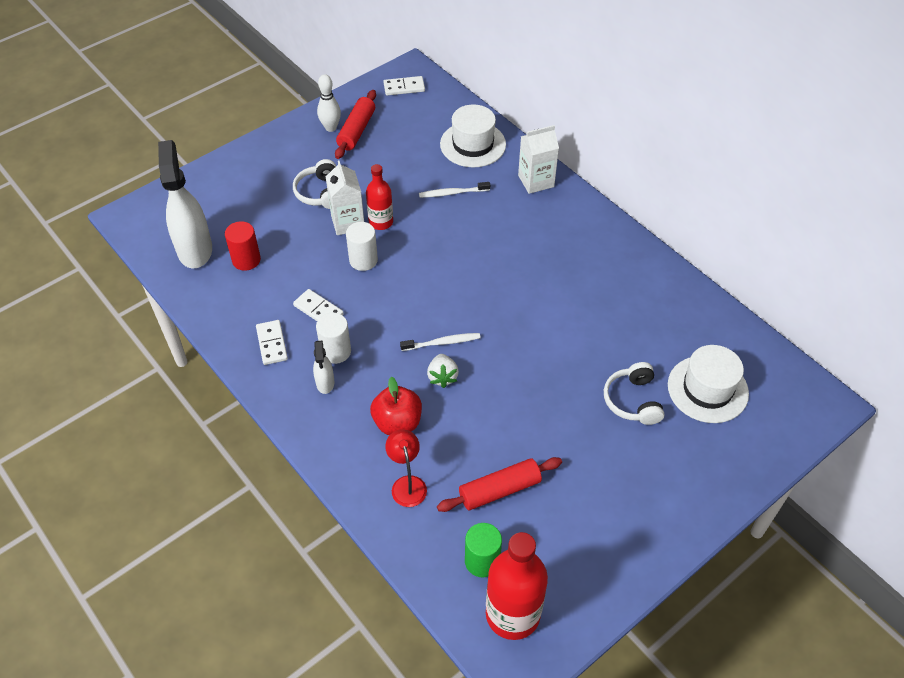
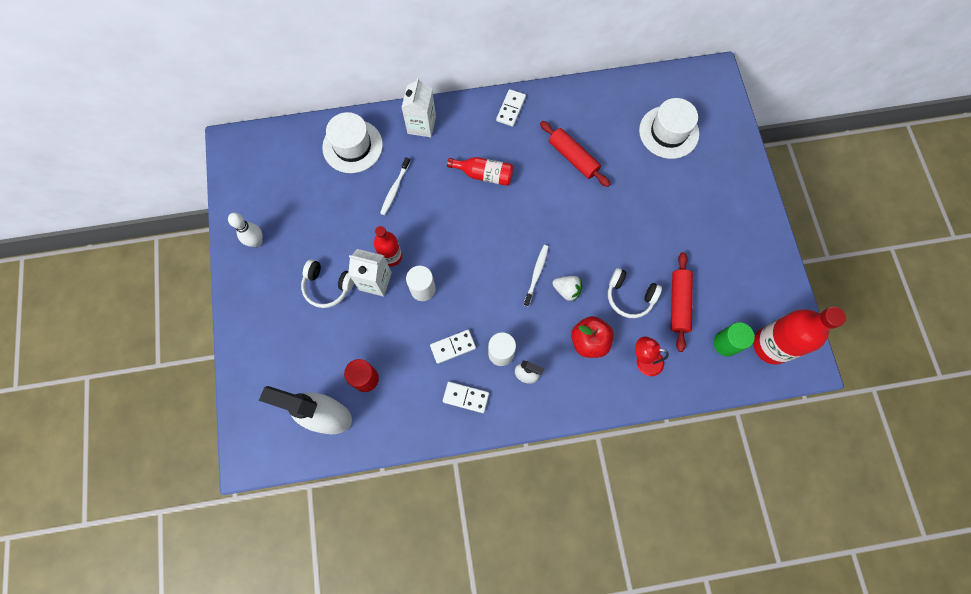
camera: 60 degrees left, 20 degrees up
red rolling pin [335,90,376,159] -> red rolling pin moved to [540,121,610,187]
white domino [383,76,425,96] -> white domino moved to [496,89,526,127]
white headphones [604,362,664,425] -> white headphones moved to [608,268,662,318]
none -> red bottle [447,157,513,186]

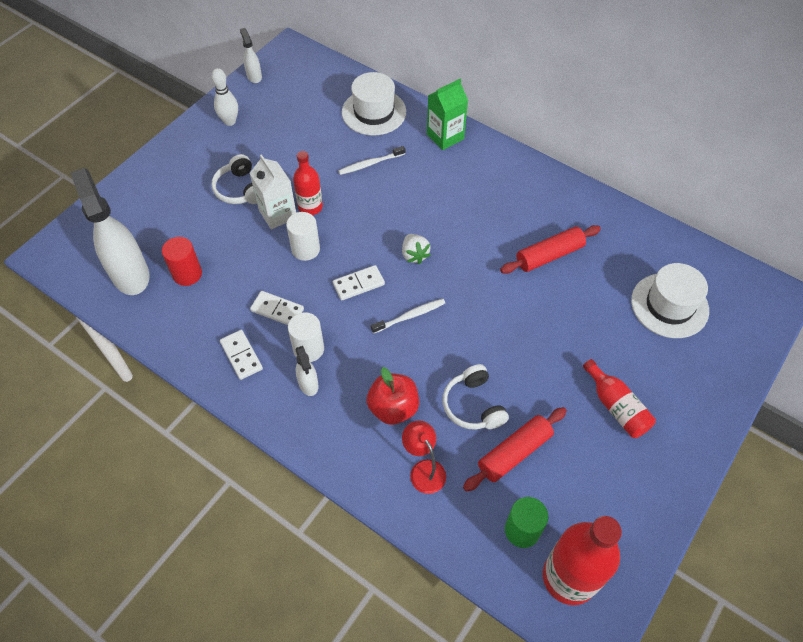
camera: 45 degrees right, 15 degrees down
white carton [401,77,436,137] -> green carton [427,79,468,150]
red bottle [447,157,513,186] -> red bottle moved to [583,359,656,438]
white domino [496,89,526,127] -> white domino moved to [333,265,385,300]
red rolling pin [540,121,610,187] -> red rolling pin turned 60 degrees clockwise [500,225,601,274]
white strawberry [552,276,582,302] -> white strawberry moved to [402,234,431,264]
none -> white spray bottle [240,28,262,83]

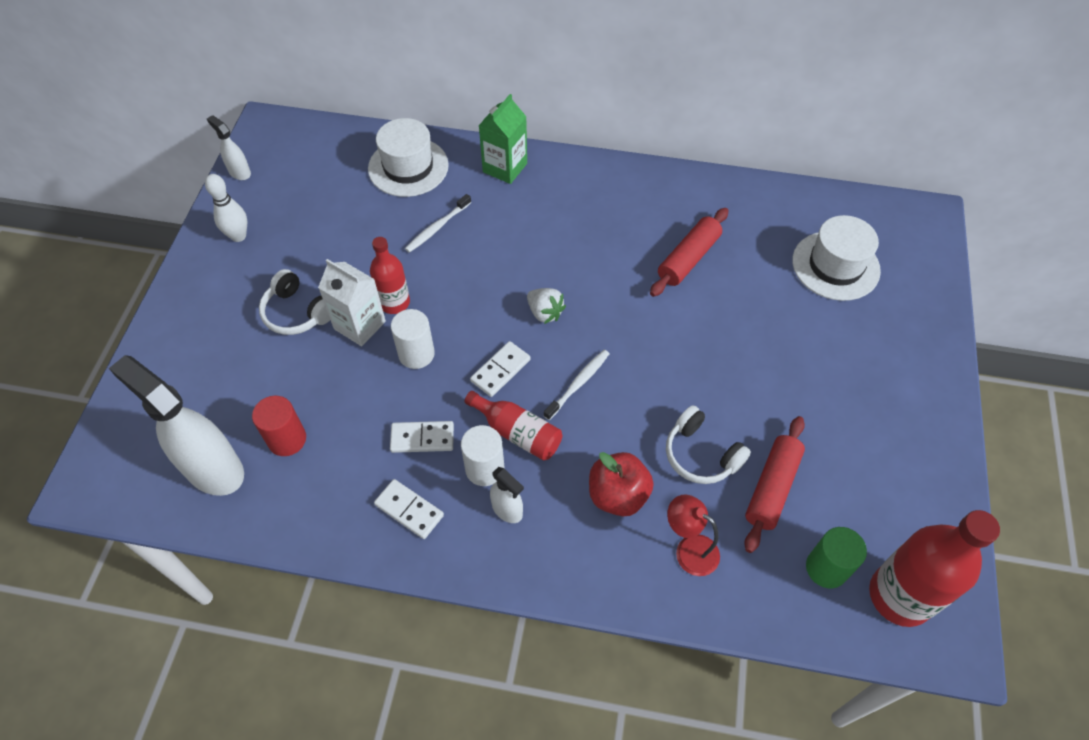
camera: 25 degrees left, 0 degrees up
red bottle [583,359,656,438] -> red bottle moved to [464,391,562,461]

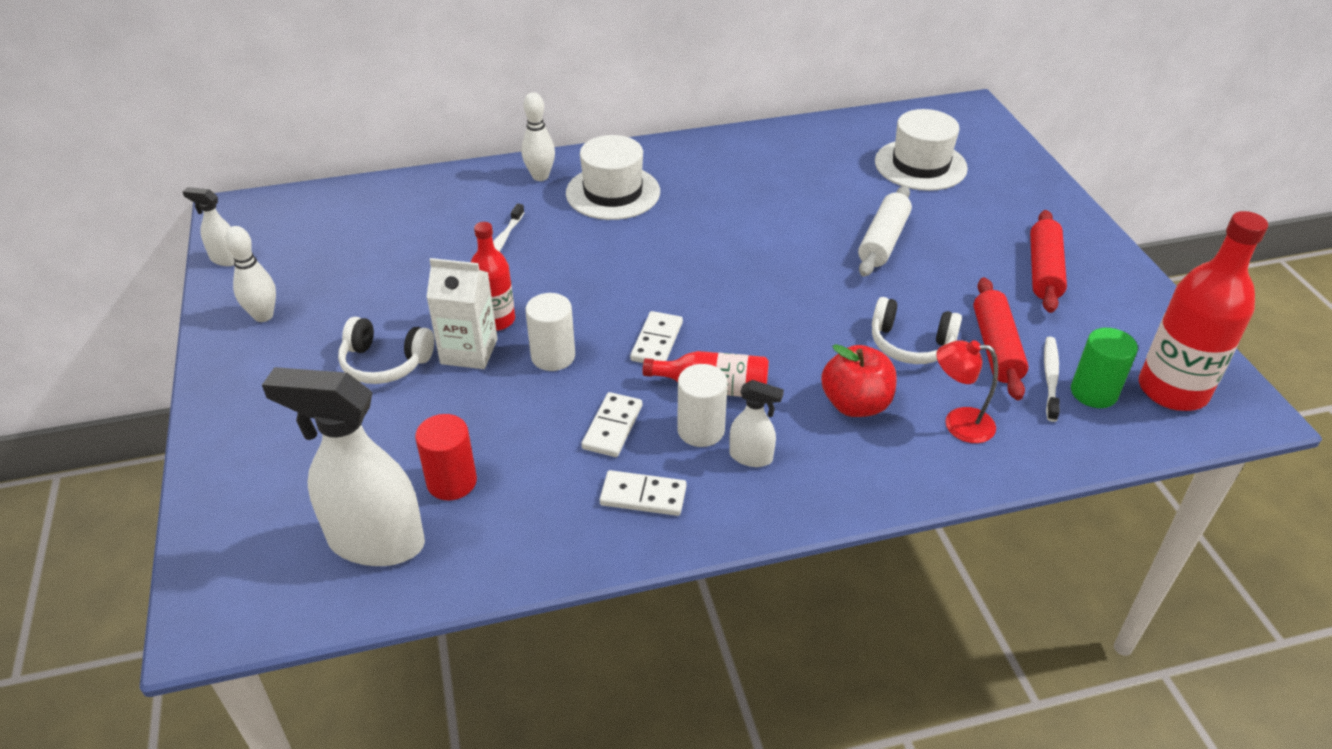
camera: 25 degrees left, 15 degrees down
white hat [368,118,449,197] -> white hat moved to [566,135,660,220]
white domino [390,421,454,453] -> white domino turned 45 degrees counterclockwise [582,392,642,457]
green carton [479,94,527,184] -> white bowling pin [521,92,555,181]
white strawberry [527,288,566,324] -> none
white toothbrush [544,350,610,420] -> white toothbrush moved to [1044,337,1060,422]
red rolling pin [650,208,729,297] -> red rolling pin moved to [1030,210,1067,313]
none -> white rolling pin [858,186,912,277]

